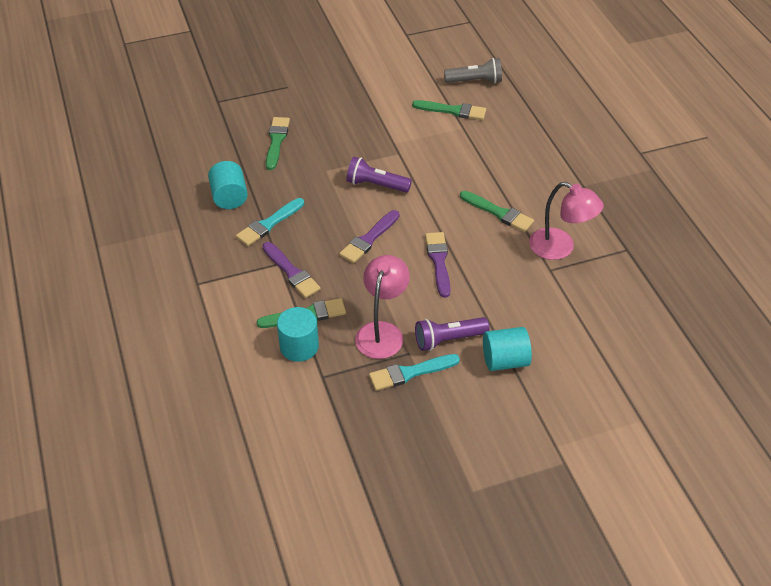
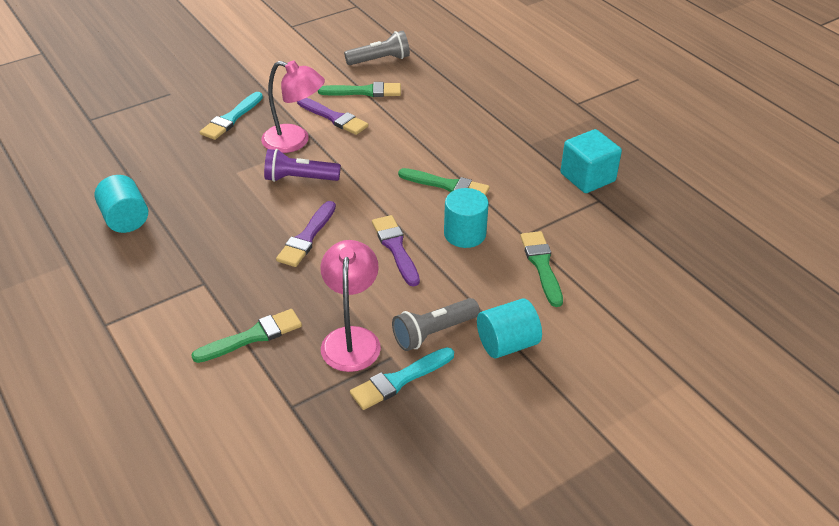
camera: 15 degrees left, 5 degrees down
turquoise brush [236,198,304,246] -> turquoise brush moved to [200,92,263,140]
purple brush [263,242,321,298] -> purple brush moved to [297,98,369,135]
green brush [266,117,290,170] -> green brush moved to [520,231,563,307]
turquoise cylinder [277,307,319,362] -> turquoise cylinder moved to [444,188,489,248]
purple flashlight [415,317,489,351] -> grey flashlight [392,298,480,351]
pink lamp [529,182,604,260] -> pink lamp moved to [261,61,325,153]
none -> turquoise cube [560,129,622,193]

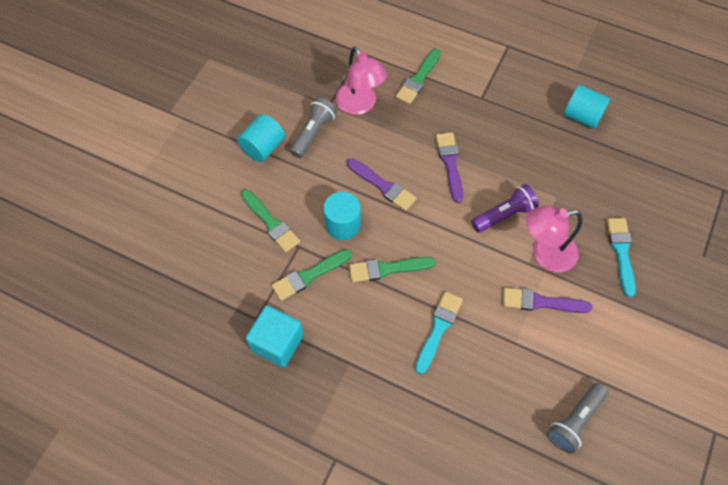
camera: 150 degrees right, 20 degrees up
green brush [318,82,401,97] -> green brush moved to [271,249,352,301]
turquoise brush [350,347,454,410] -> turquoise brush moved to [415,292,463,374]

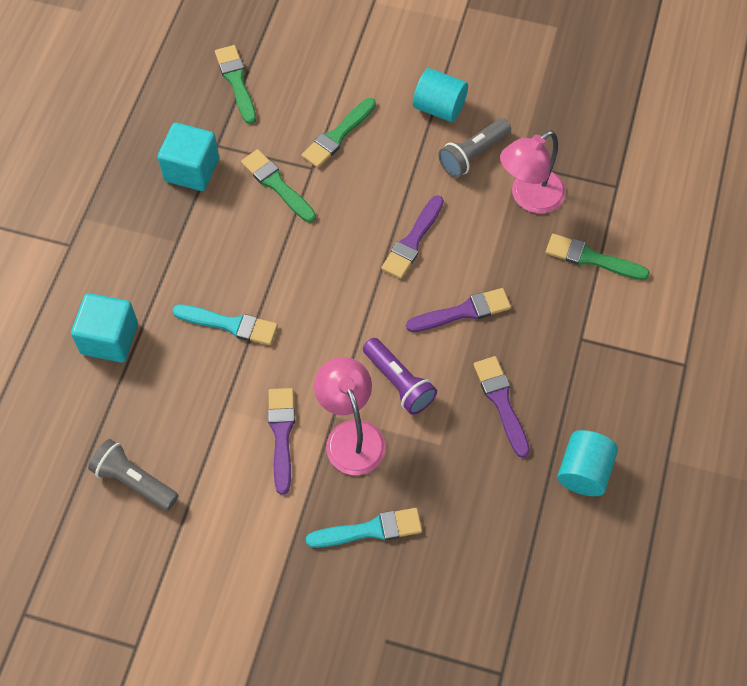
camera: 80 degrees right, 0 degrees up
grey flashlight [290,97,337,158] -> grey flashlight turned 120 degrees clockwise [438,118,511,178]
turquoise cylinder [323,191,361,240] -> none
green brush [349,257,436,282] -> green brush moved to [215,45,256,124]
none -> turquoise cube [71,293,138,363]
none -> purple brush [474,356,530,458]

